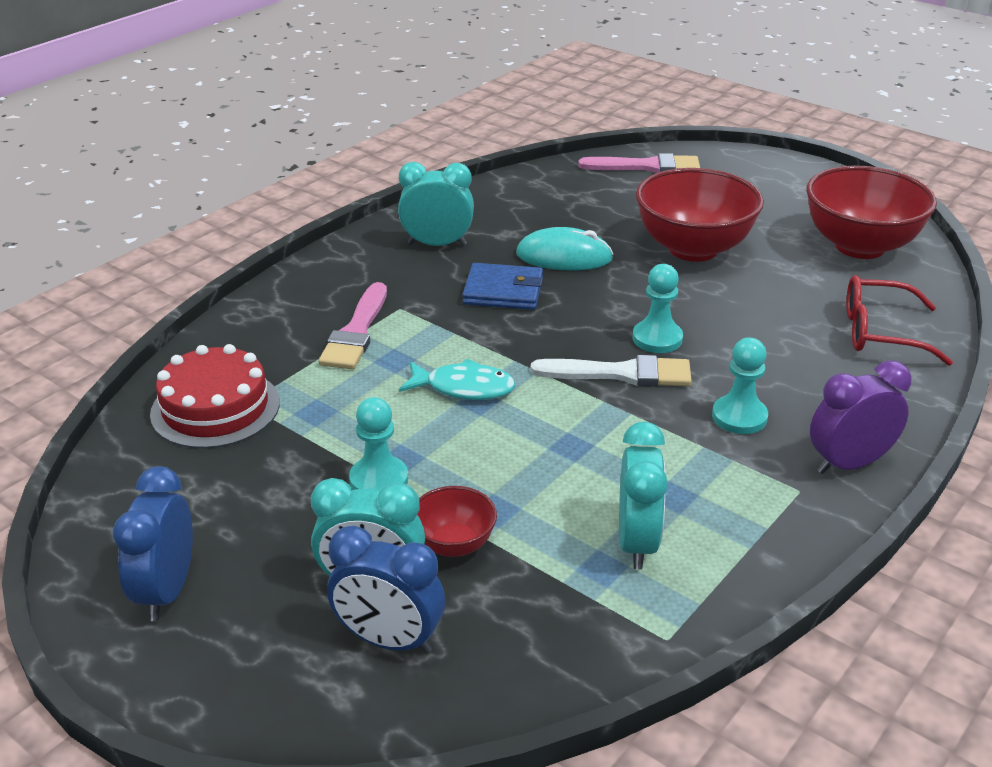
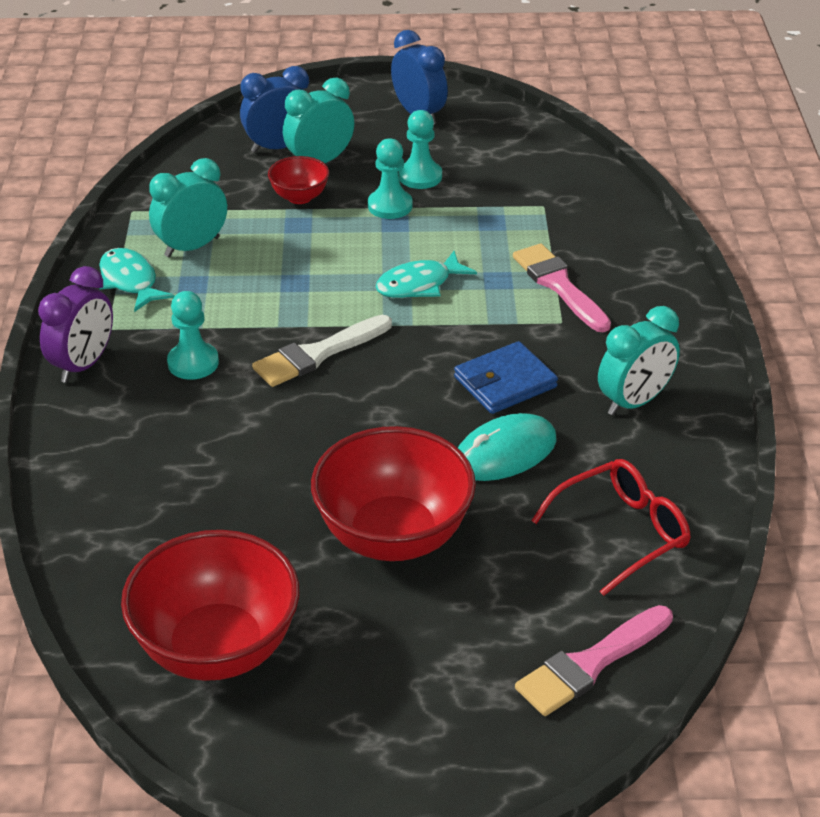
camera: 140 degrees right, 5 degrees up
red cake [150,344,280,449] -> none
turquoise clock [619,422,668,569] -> turquoise clock turned 90 degrees clockwise [149,158,227,257]
turquoise pawn [633,264,683,353] -> turquoise pawn moved to [399,110,442,189]
red glasses [846,275,953,366] -> red glasses moved to [531,459,691,596]
none -> turquoise fish [99,248,175,312]

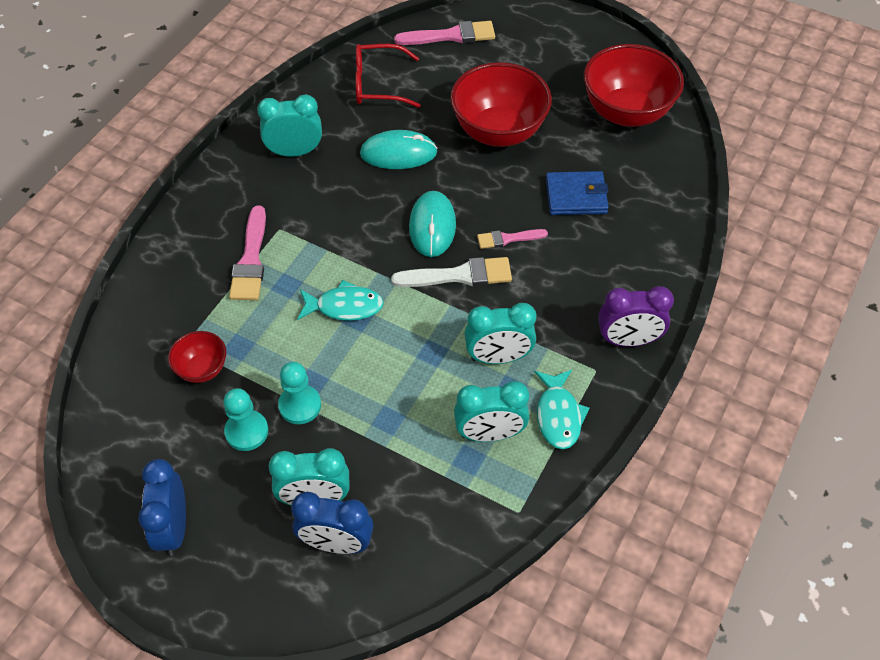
camera: 150 degrees left, 15 degrees up
purple clock [38,266,113,383] -> purple clock turned 150 degrees counterclockwise [598,286,674,347]
turquoise pawn [167,291,219,380] -> none
red bowl [268,156,329,204] -> red bowl moved to [168,331,226,383]
blue wallet [454,341,558,414] -> blue wallet moved to [546,171,609,215]
none -> turquoise mouse [409,191,456,257]
none -> turquoise clock [464,303,536,364]
none -> pink brush [477,229,548,249]

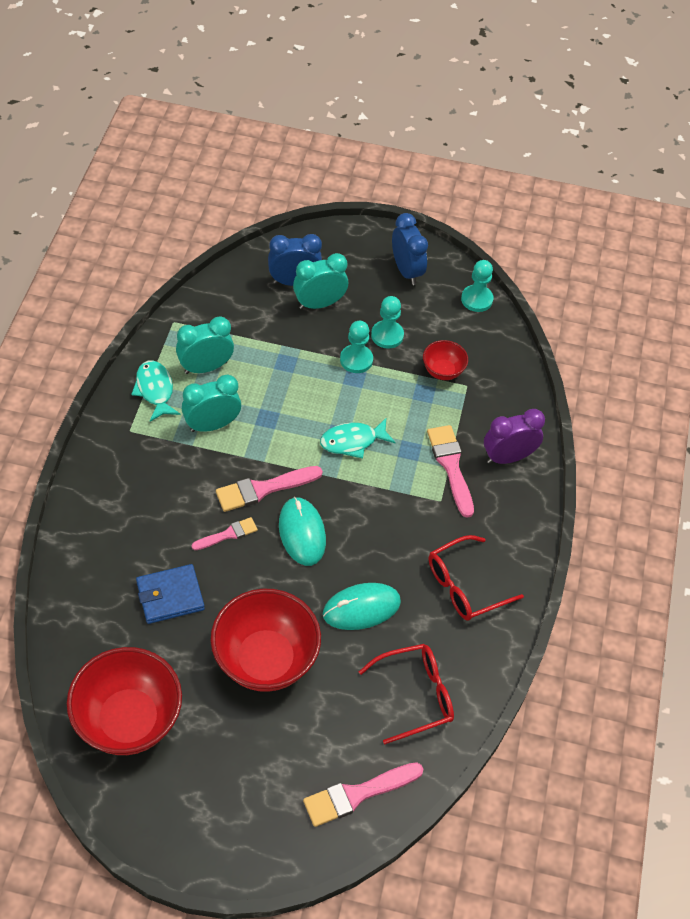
camera: 160 degrees right, 0 degrees up
turquoise clock [257,94,322,157] -> red glasses [429,535,524,620]
white brush [391,257,512,287] -> pink brush [216,466,323,512]
purple clock [598,286,674,347] -> purple clock moved to [484,409,545,464]
none -> turquoise pawn [461,260,493,312]

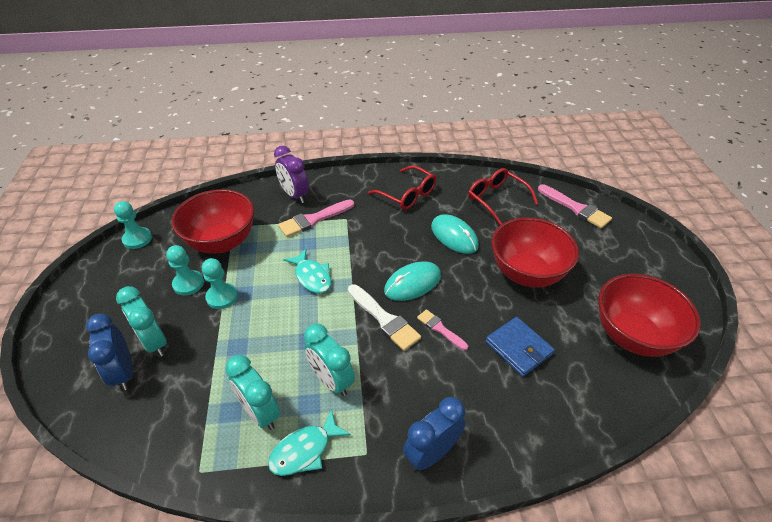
camera: 105 degrees left, 10 degrees down
pink brush [216,466,323,512] -> white brush [348,284,421,351]
blue clock [392,213,428,285] -> blue clock moved to [403,397,465,470]
red bowl [423,340,468,380] -> red bowl [172,189,254,254], size x2.03

